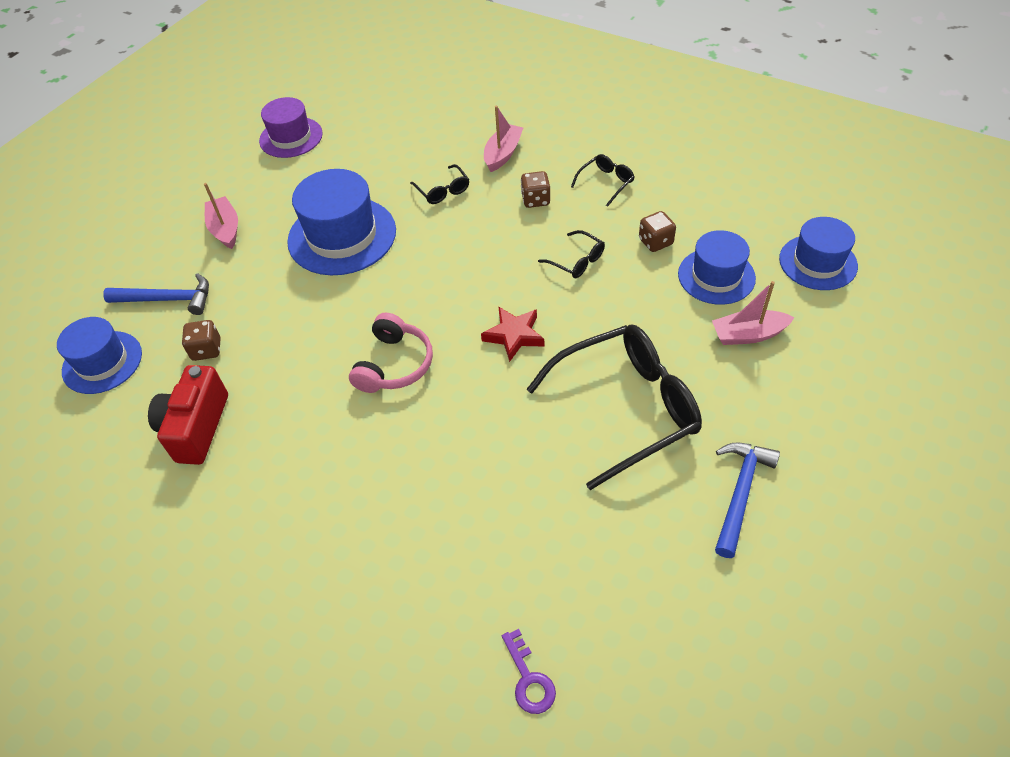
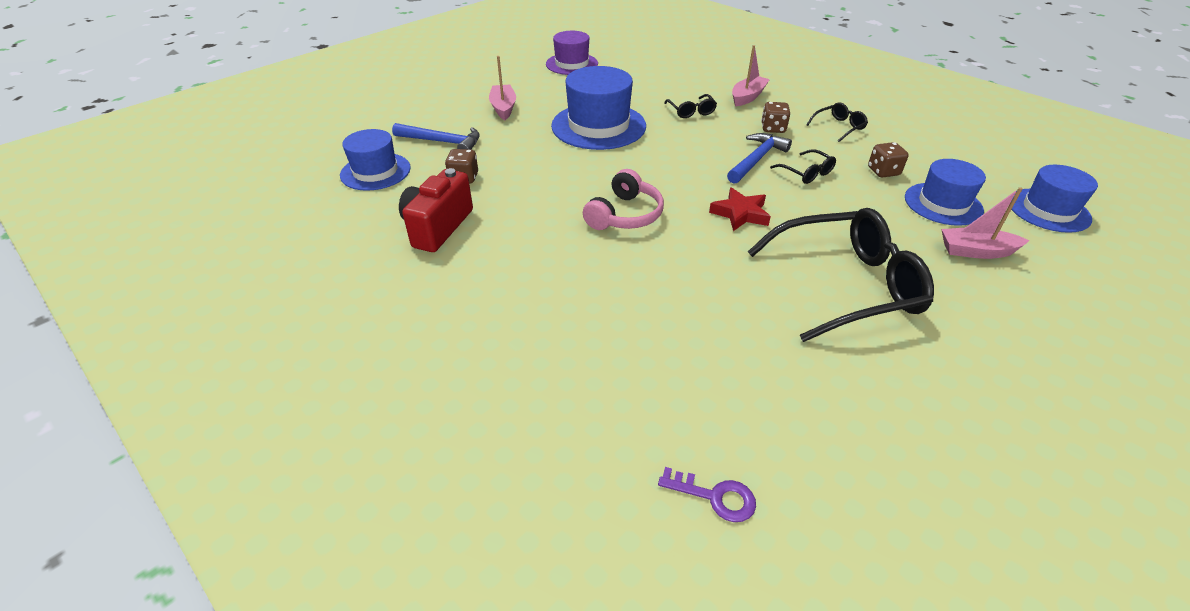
camera: 10 degrees right, 10 degrees down
purple key [502,629,556,714] -> purple key turned 60 degrees counterclockwise [658,467,756,522]
blue hammer [715,443,780,558] -> blue hammer moved to [727,133,792,184]

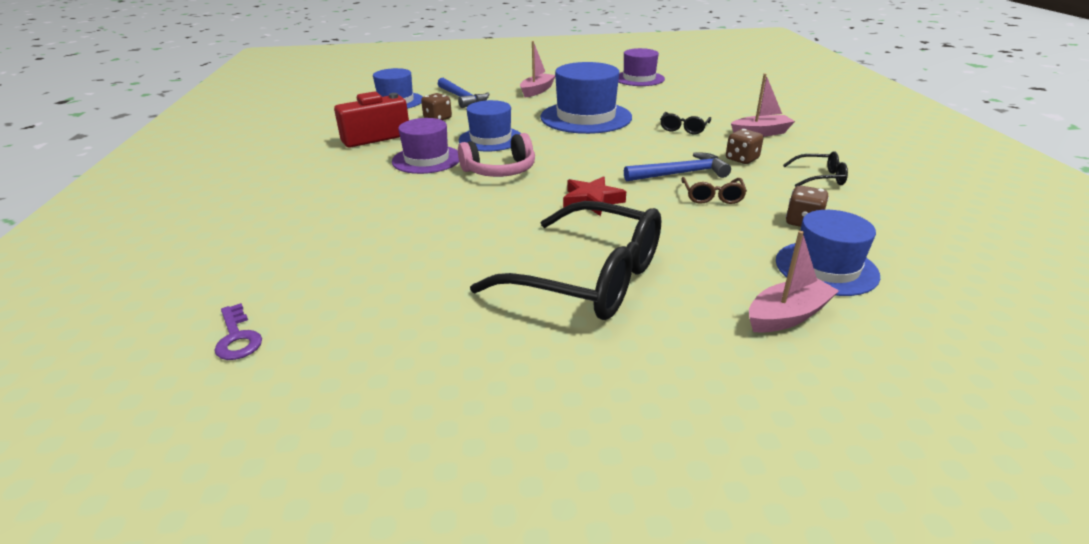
camera: 40 degrees right, 10 degrees down
black glasses [770,149,836,184] -> brown glasses [681,177,747,204]
pink boat [941,187,1029,259] -> pink boat turned 105 degrees clockwise [749,231,839,333]
blue hat [1009,165,1098,233] -> blue hat moved to [459,100,521,151]
none -> purple hat [392,118,459,174]

